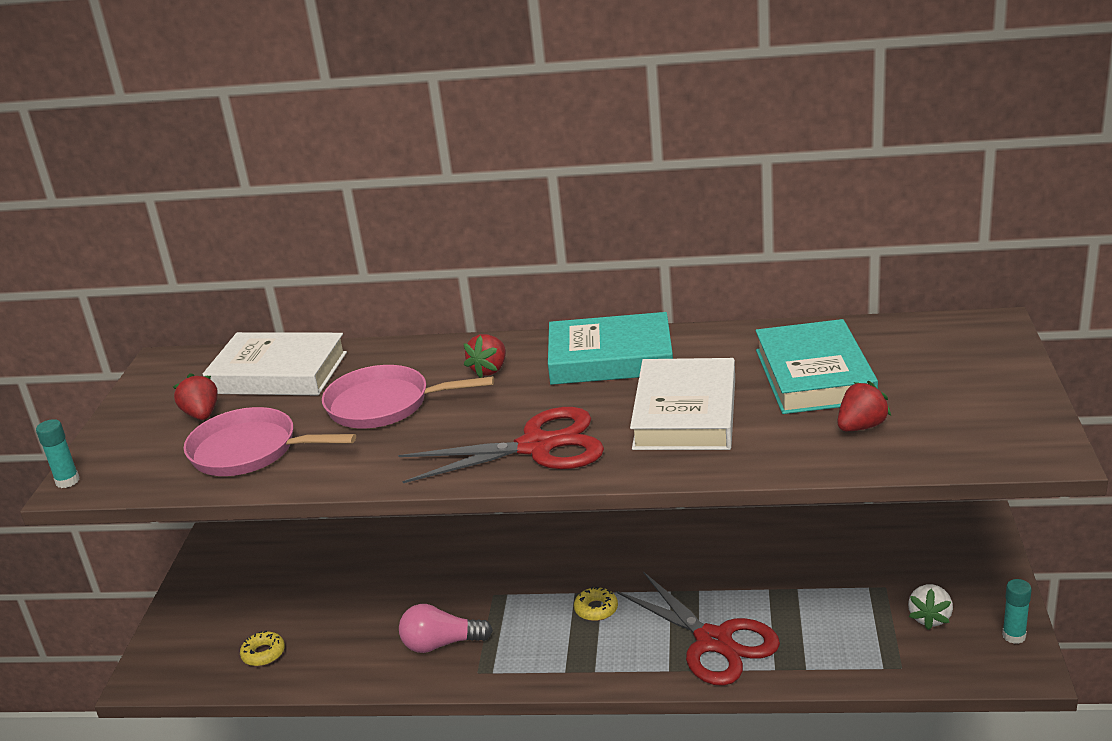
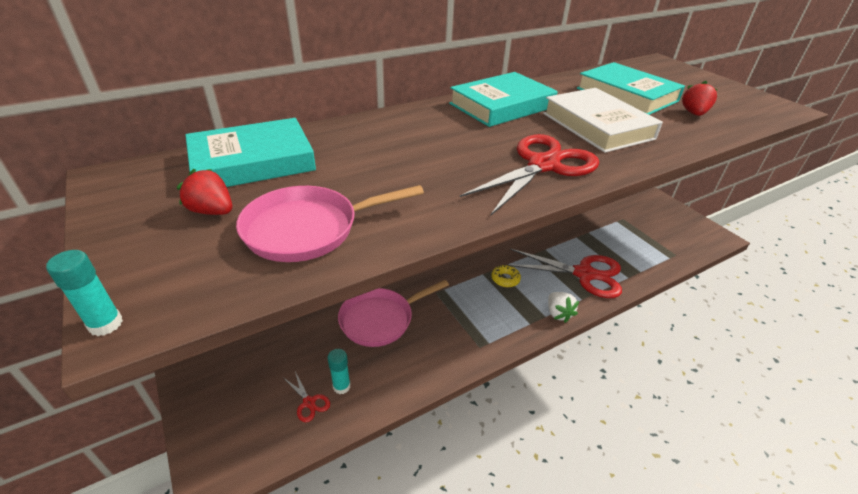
camera: 40 degrees left, 10 degrees up
white book [203,332,347,395] -> turquoise book [185,118,316,187]
yellow donut [240,631,285,666] -> red scissors [284,372,330,422]
pink pan [322,365,494,428] -> pink pan moved to [338,280,449,347]
pink light bulb [399,604,493,653] -> none
red strawberry [464,334,506,378] -> none
white strawberry [908,584,953,630] -> white strawberry moved to [548,292,579,323]
turquoise glue stick [1002,579,1032,644] -> turquoise glue stick moved to [327,349,351,394]

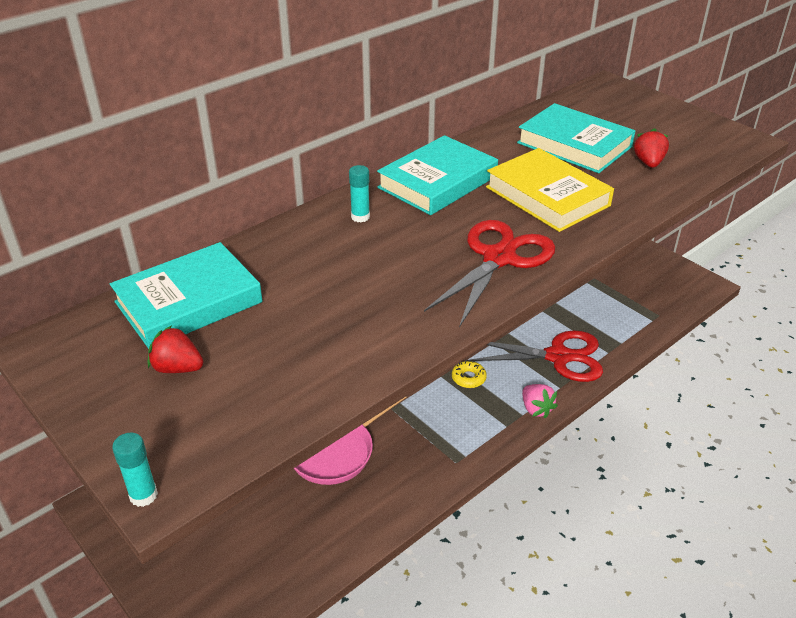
camera: 10 degrees left, 0 degrees up
pink pan [236,185,424,262] -> none
red scissors [284,372,330,422] -> none
turquoise glue stick [327,349,351,394] -> turquoise glue stick moved to [349,165,370,222]
white book [543,88,663,153] -> yellow book [486,148,614,232]
white strawberry [548,292,579,323] -> pink strawberry [522,384,558,419]

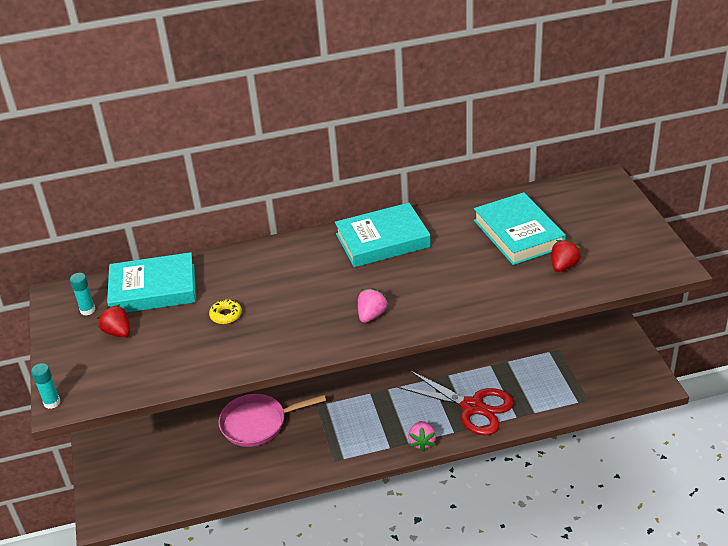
camera: 30 degrees right, 0 degrees up
turquoise glue stick [349,165,370,222] -> turquoise glue stick moved to [70,273,95,316]
red scissors [424,220,555,328] -> pink strawberry [358,288,389,323]
yellow donut [452,361,487,388] -> yellow donut moved to [209,299,242,324]
yellow book [486,148,614,232] -> none

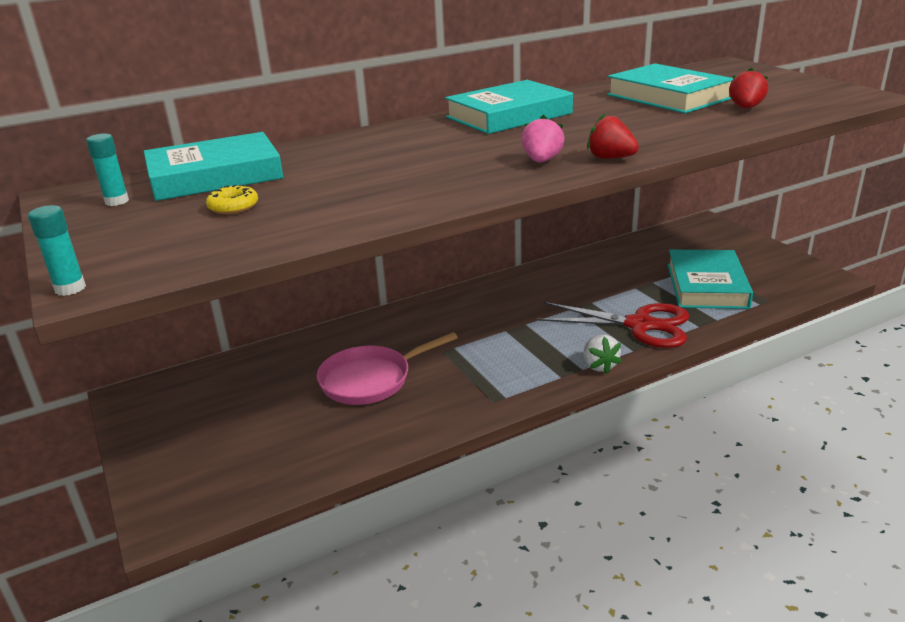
camera: 15 degrees left, 10 degrees down
red strawberry [97,304,130,337] -> red strawberry moved to [587,113,639,159]
yellow donut [209,299,242,324] -> yellow donut moved to [206,185,258,214]
pink strawberry [408,421,436,452] -> white strawberry [584,335,622,374]
none -> turquoise book [667,250,753,309]

